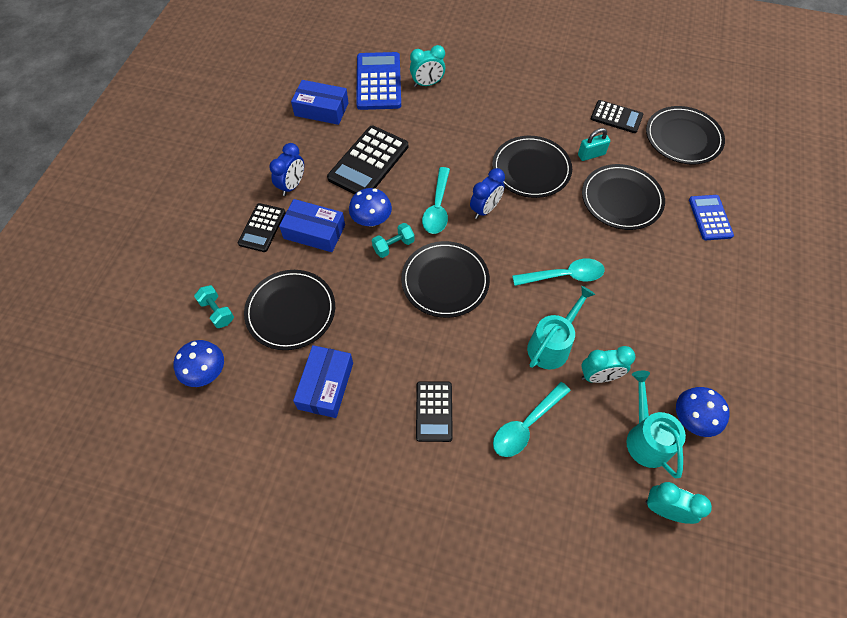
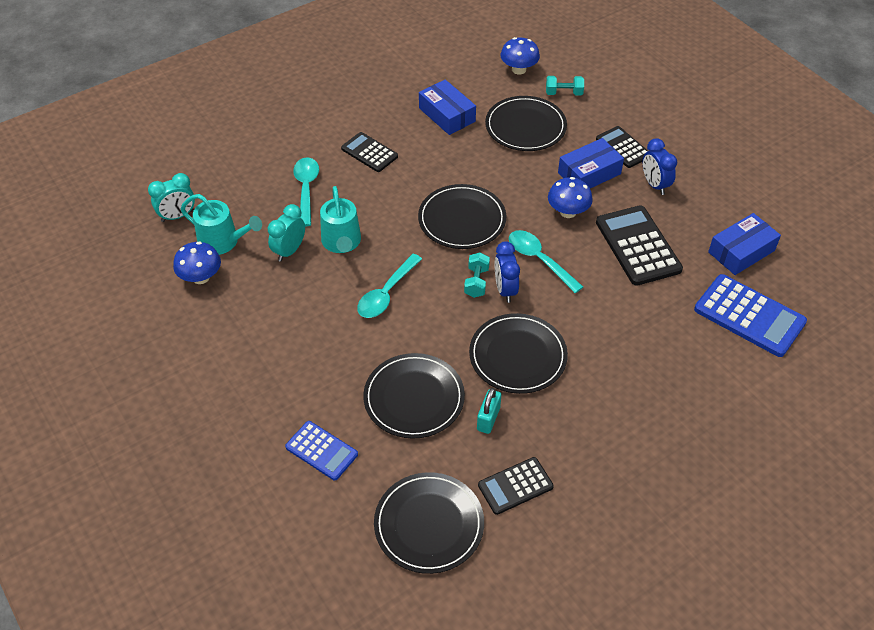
camera: 130 degrees right, 10 degrees down
turquoise dumbbell [372,223,415,258] -> turquoise dumbbell moved to [464,252,490,298]
turquoise clock [410,45,445,87] -> none

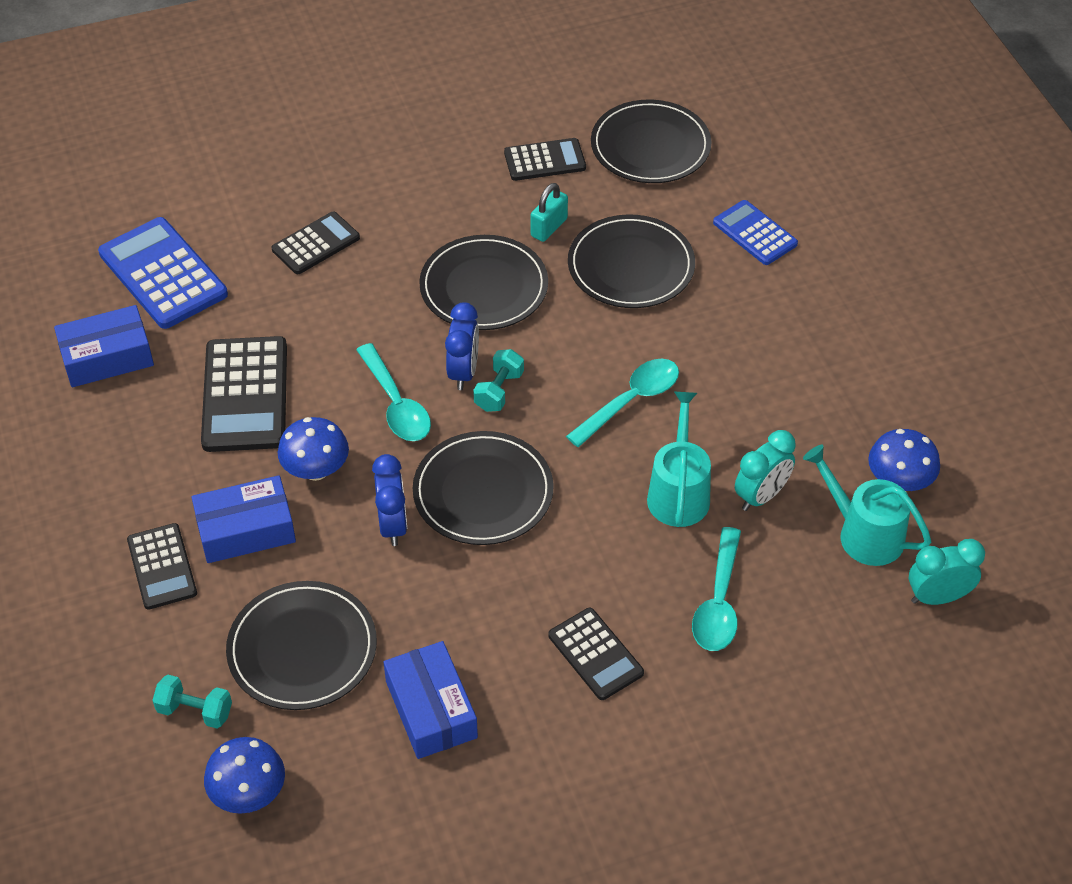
camera: 165 degrees left, 0 degrees up
blue clock [643,138,677,195] -> blue clock moved to [372,454,407,546]
none -> black calculator [272,212,360,274]

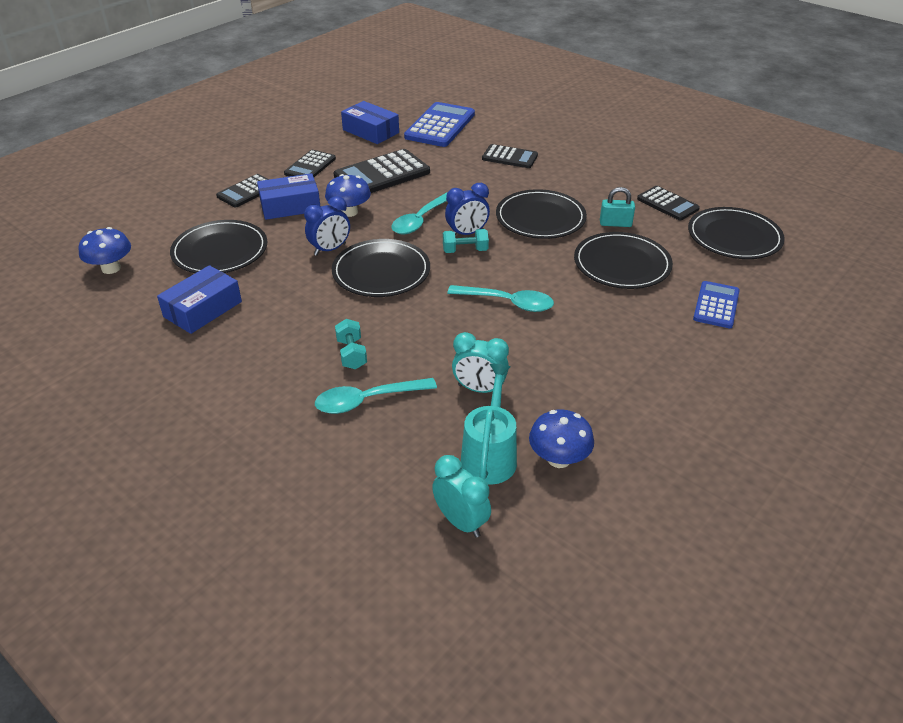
camera: 60 degrees right, 10 degrees down
turquoise dumbbell [152,675,232,728] -> turquoise dumbbell moved to [335,319,367,369]
blue box [192,475,296,563] -> blue box turned 60 degrees counterclockwise [257,173,320,220]
black calculator [548,608,644,700] -> black calculator moved to [284,150,336,177]
turquoise watering can [647,391,711,527] -> none

